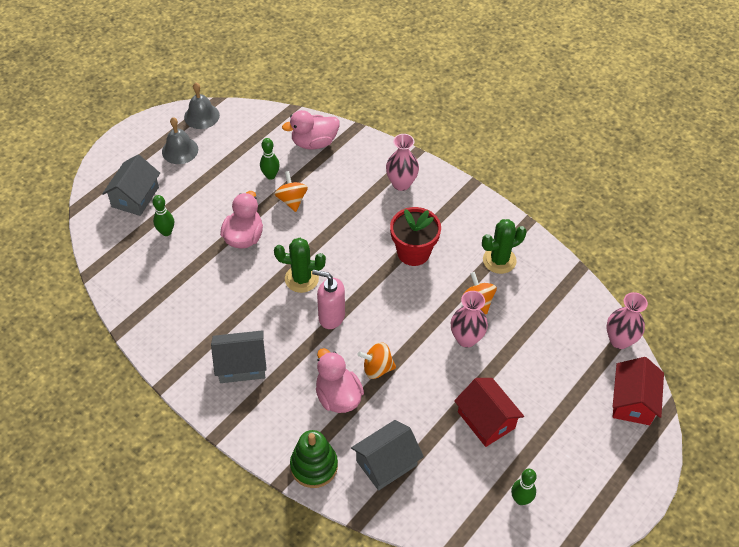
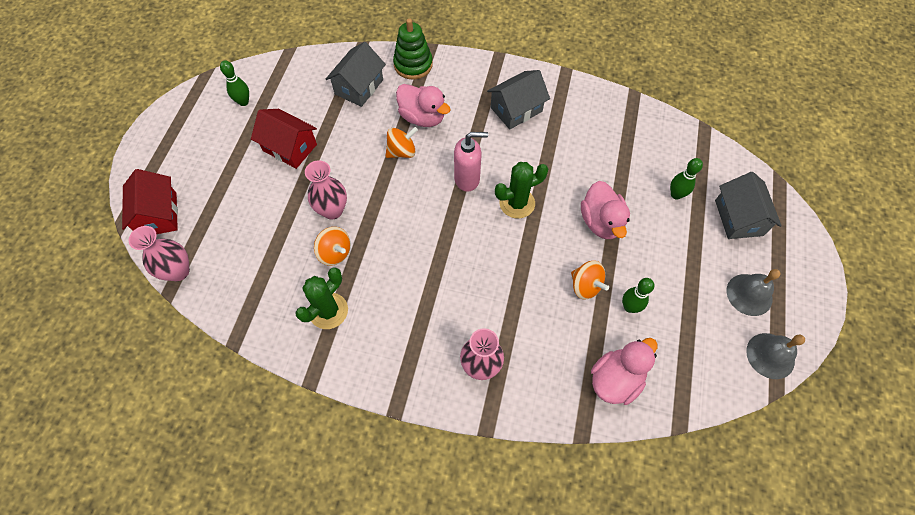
camera: 155 degrees right, 10 degrees up
red flower pot [390,207,441,266] -> none

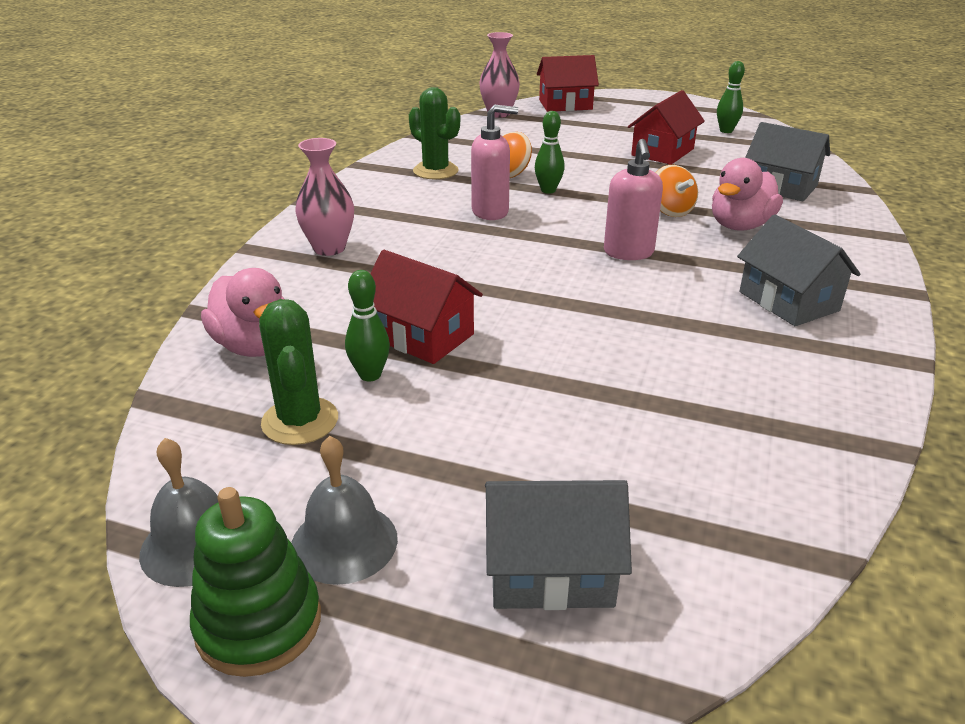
camera: 95 degrees right, 30 degrees down
pink vase [305,161,347,220] -> none
green stacking toy [393,19,433,79] -> green stacking toy moved to [190,487,321,677]
green cactus [495,162,548,219] -> green cactus moved to [259,299,338,445]
orange spinning top [571,261,609,300] -> red house [370,250,483,364]
pink duck [581,181,630,239] -> none
green bowling pin [670,158,703,200] -> green bowling pin moved to [535,111,565,194]
none -> pink soap dispenser [471,105,518,220]

